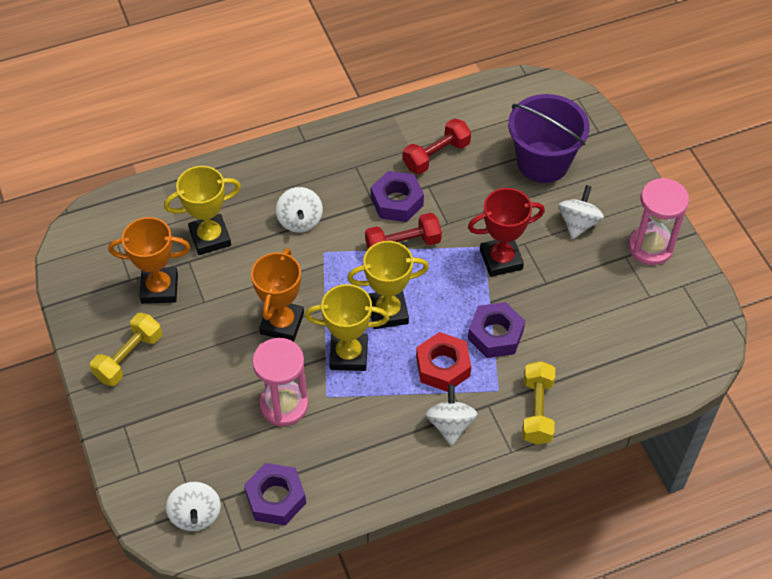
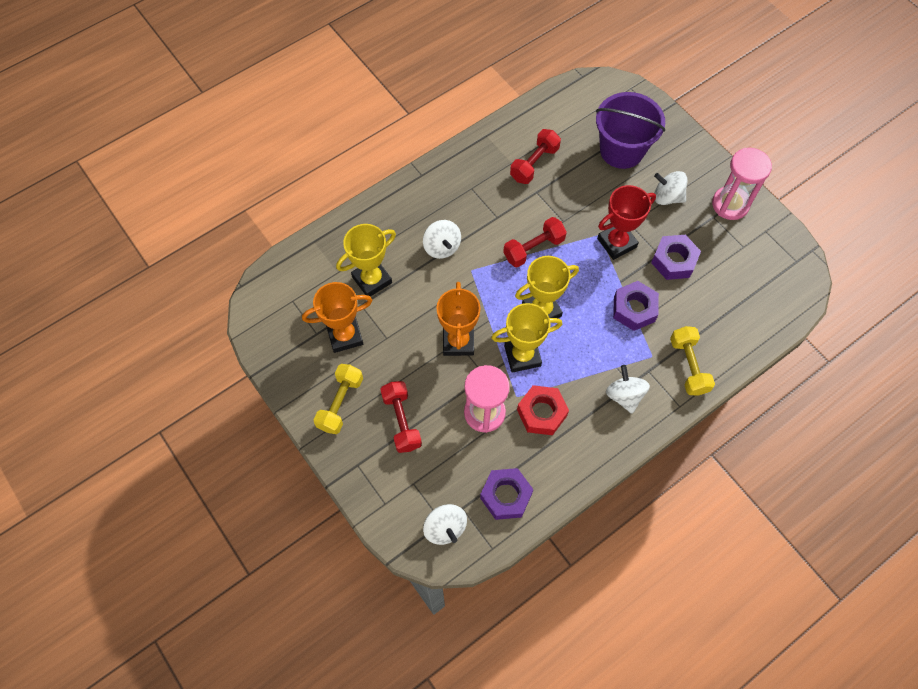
camera: 15 degrees left, 10 degrees up
purple nut [371,171,424,222] -> purple nut moved to [651,235,701,280]
red nut [416,332,471,392] -> red nut moved to [517,385,569,435]
white spinning top [558,185,604,239] -> white spinning top turned 75 degrees counterclockwise [654,171,688,205]
none -> red dumbbell [380,381,422,453]

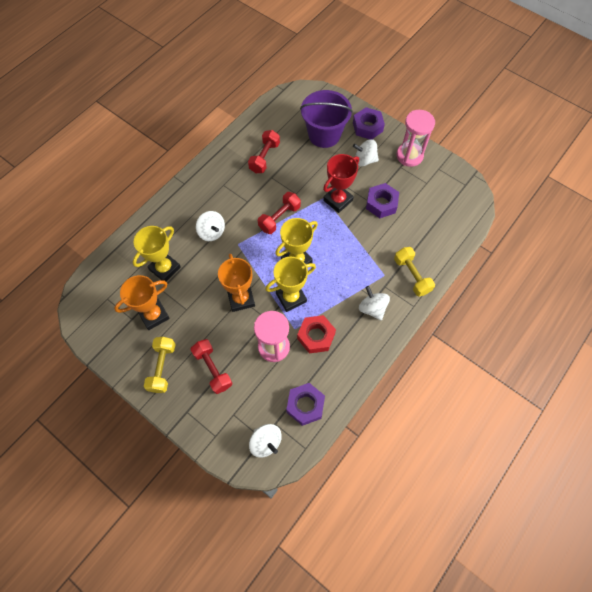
camera: 15 degrees left, 0 degrees up
purple nut [613,281,659,331] -> purple nut moved to [353,107,385,139]

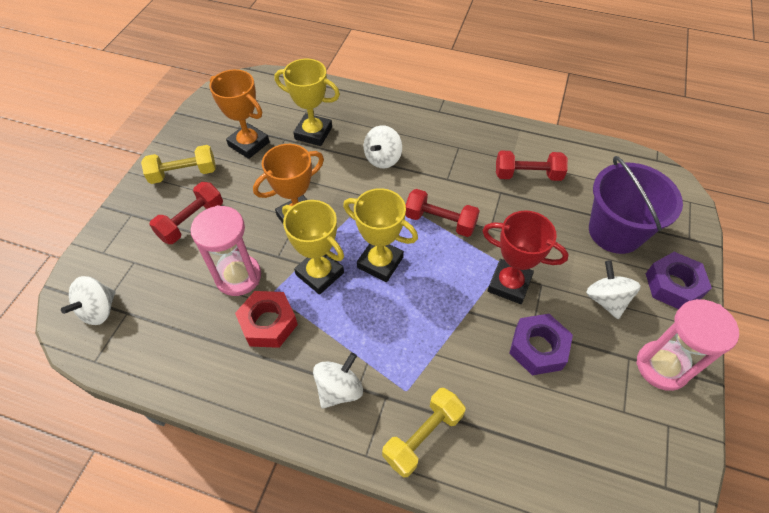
camera: 70 degrees right, 10 degrees down
purple nut [286,383,325,426] -> none

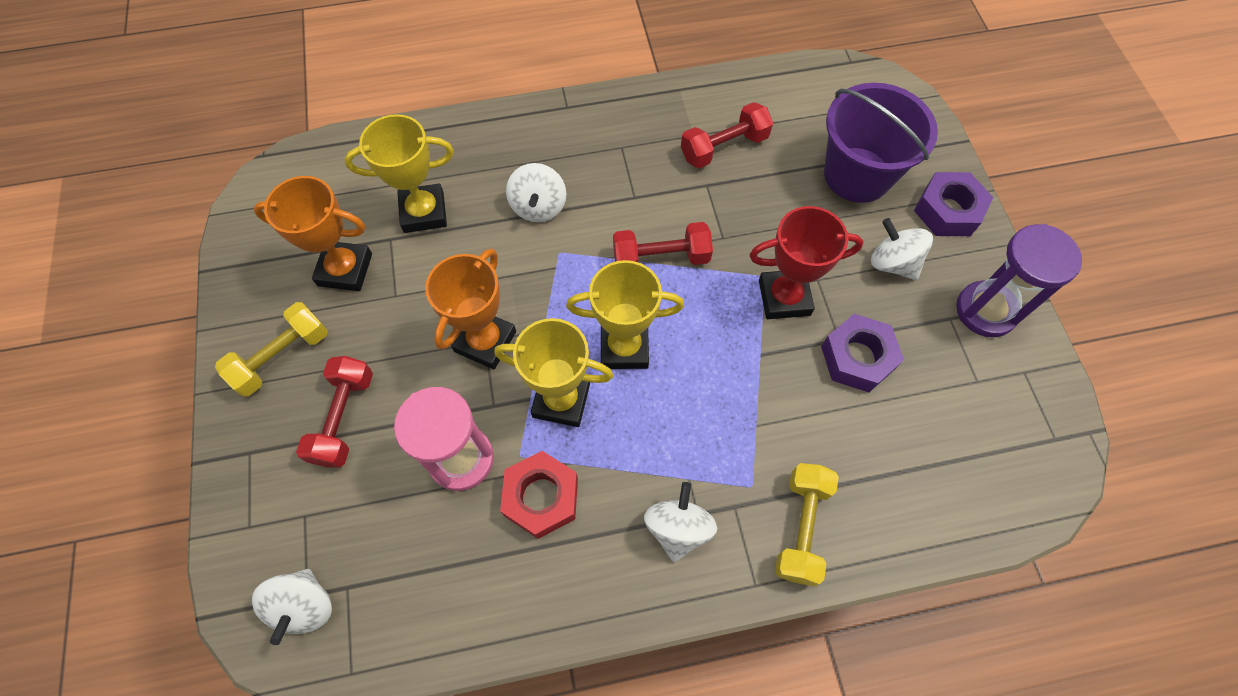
camera: 30 degrees left, 10 degrees up
pink hourglass [636,299,739,391] -> purple hourglass [956,224,1082,337]

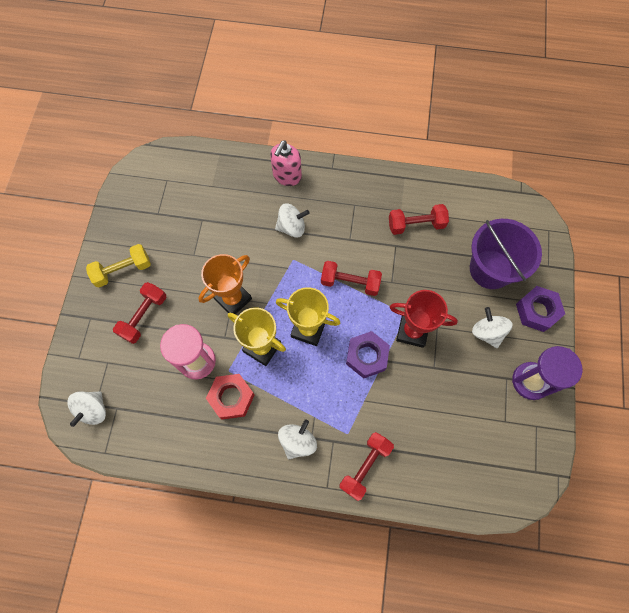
camera: 20 degrees right, 5 degrees up
orange trophy [253,176,372,291] -> none
yellow trophy [344,114,454,233] -> none
white spinning top [506,163,566,222] -> white spinning top turned 120 degrees counterclockwise [275,204,310,238]
yellow dumbbell [775,463,839,586] -> red dumbbell [339,432,394,501]
purple nut [821,314,904,392] -> purple nut moved to [346,331,390,378]
none -> pink soap dispenser [270,140,302,186]

